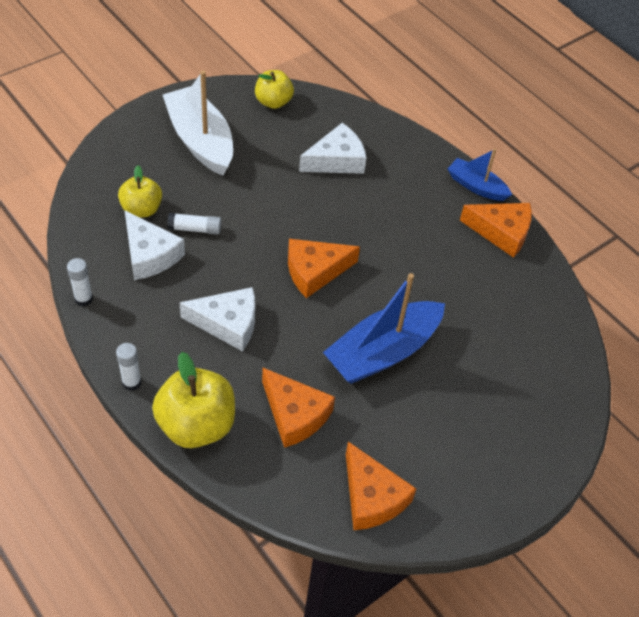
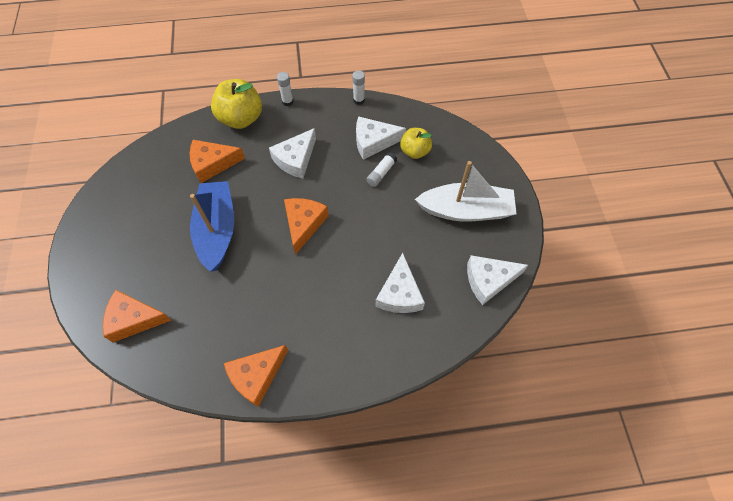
camera: 125 degrees right, 10 degrees up
yellow apple [255,70,294,109] -> white cheese [467,255,528,305]
orange cheese [346,442,416,530] -> orange cheese moved to [103,290,171,342]
blue boat [448,148,512,201] -> none

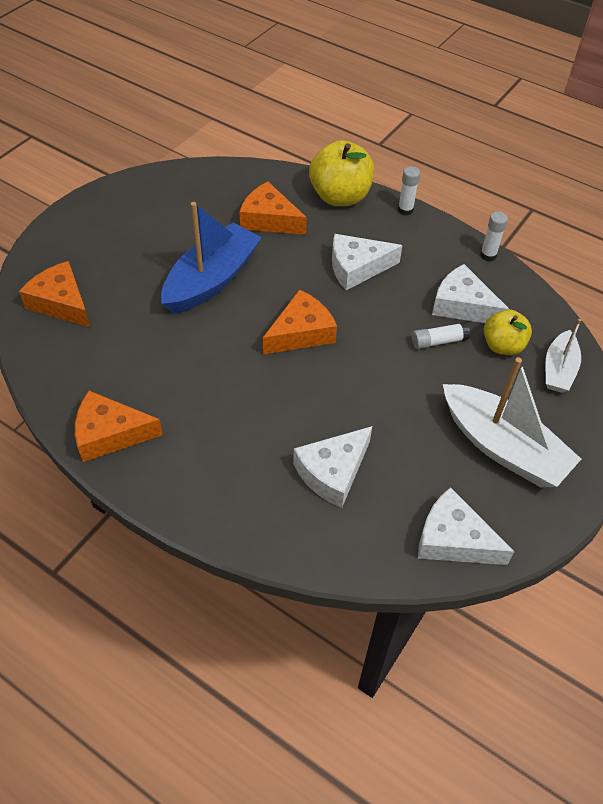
camera: 40 degrees right, 10 degrees down
none -> white boat [546,319,581,393]

